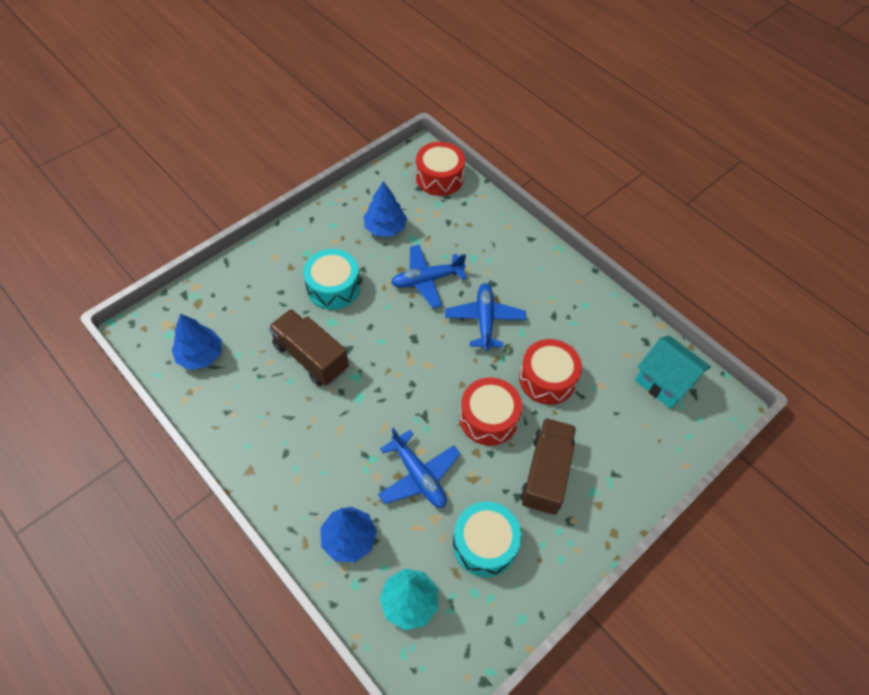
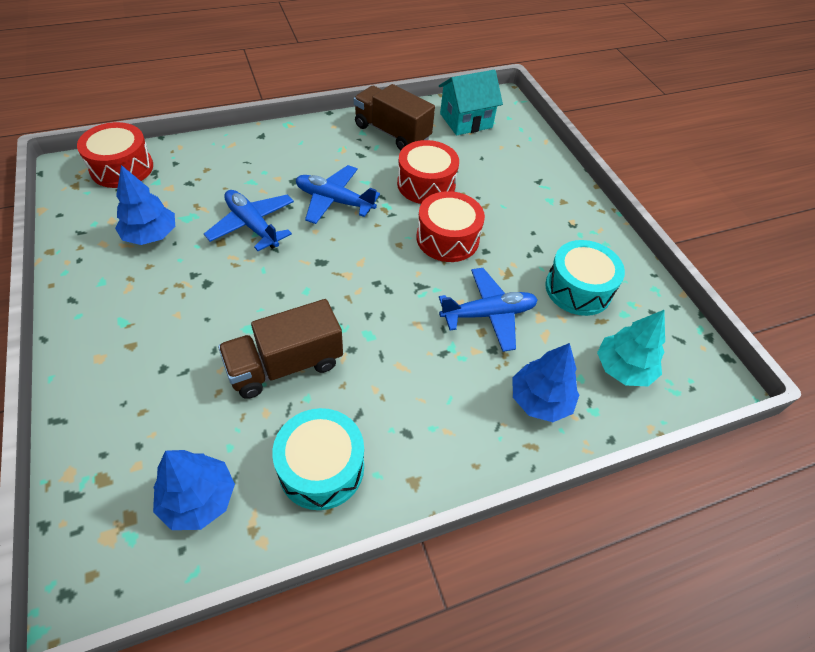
camera: 70 degrees left, 5 degrees down
turquoise drum [303,249,360,310] -> turquoise drum moved to [272,408,364,510]
blue plane [391,245,467,308] -> blue plane turned 135 degrees clockwise [204,190,294,251]
brown truck [520,418,576,515] -> brown truck moved to [354,84,435,150]

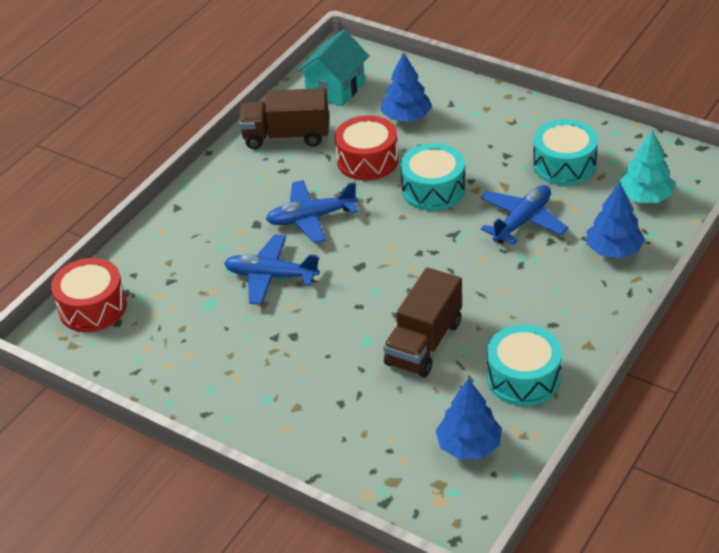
camera: 30 degrees left, 10 degrees down
blue tree [115,165,175,245] -> blue tree moved to [381,52,432,122]
red drum [416,191,485,262] -> turquoise drum [400,143,465,211]

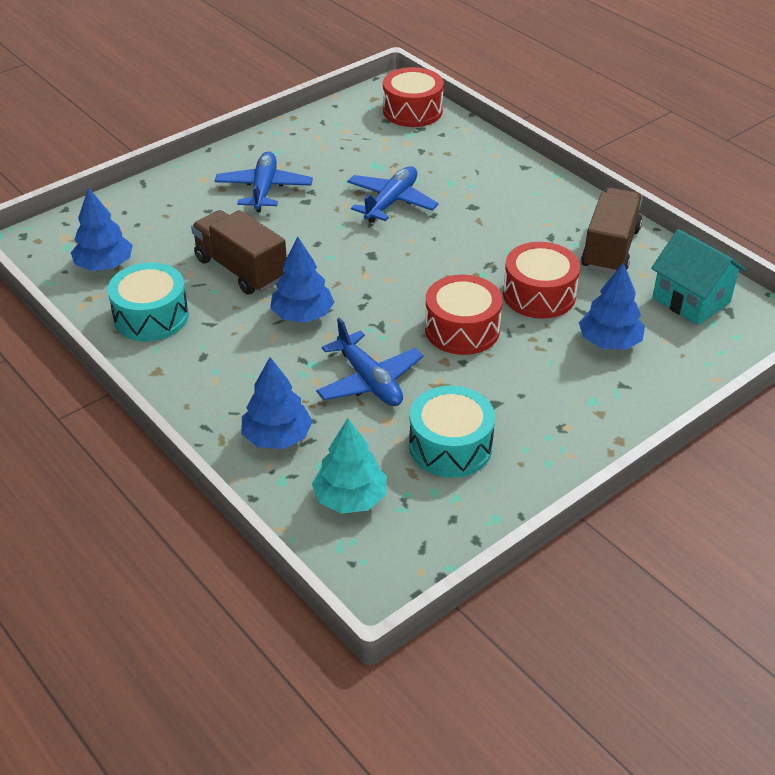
camera: 105 degrees right, 0 degrees up
blue plane [266,180,358,244] -> blue plane moved to [215,151,313,212]
turquoise drum [400,143,465,211] -> red drum [425,275,503,355]
none -> blue tree [270,236,334,323]

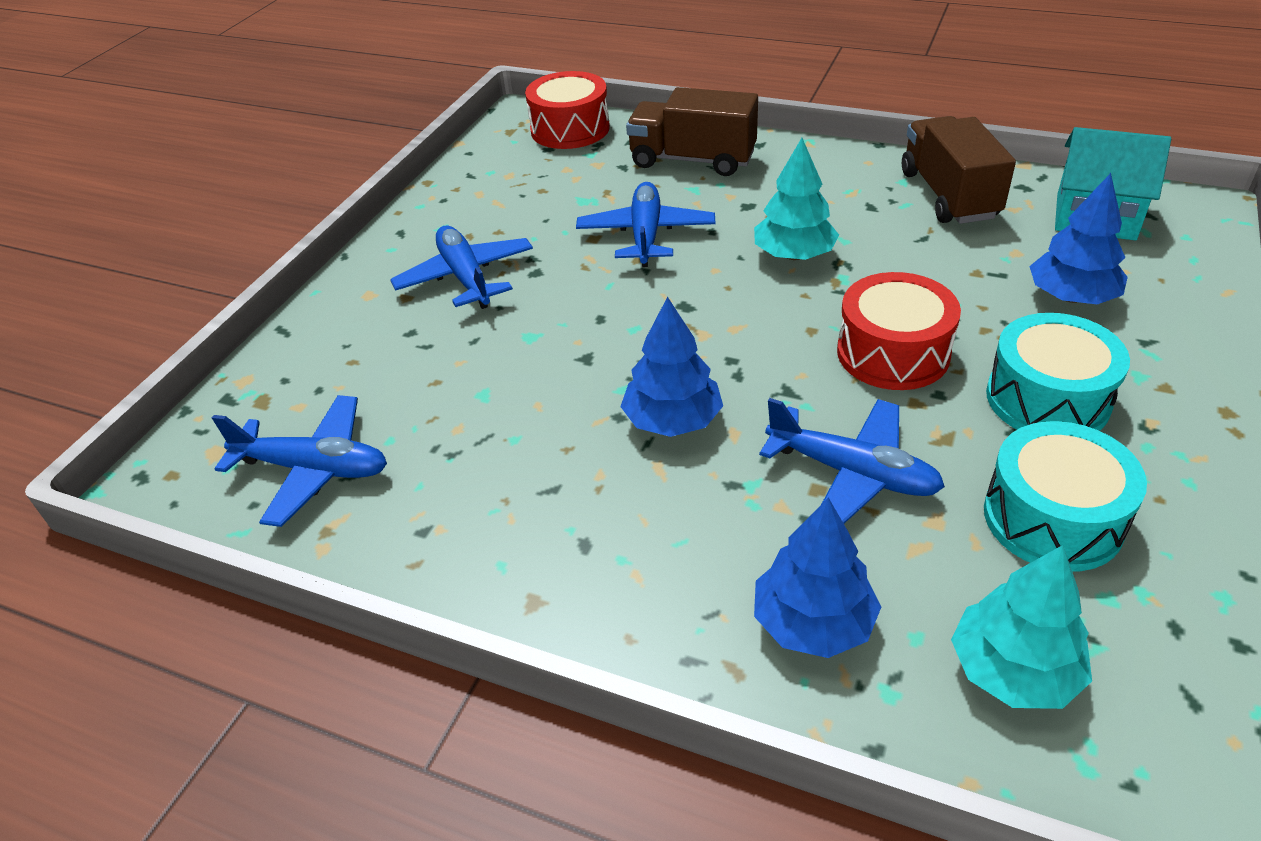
camera: 25 degrees left, 0 degrees up
blue tree [71,187,133,271] -> blue plane [212,395,387,527]
turquoise drum [107,262,189,342] -> turquoise drum moved to [986,313,1130,431]
brown truck [191,210,287,295] -> brown truck moved to [626,87,758,176]
red drum [503,242,580,319] -> none
none -> turquoise tree [754,138,839,260]

